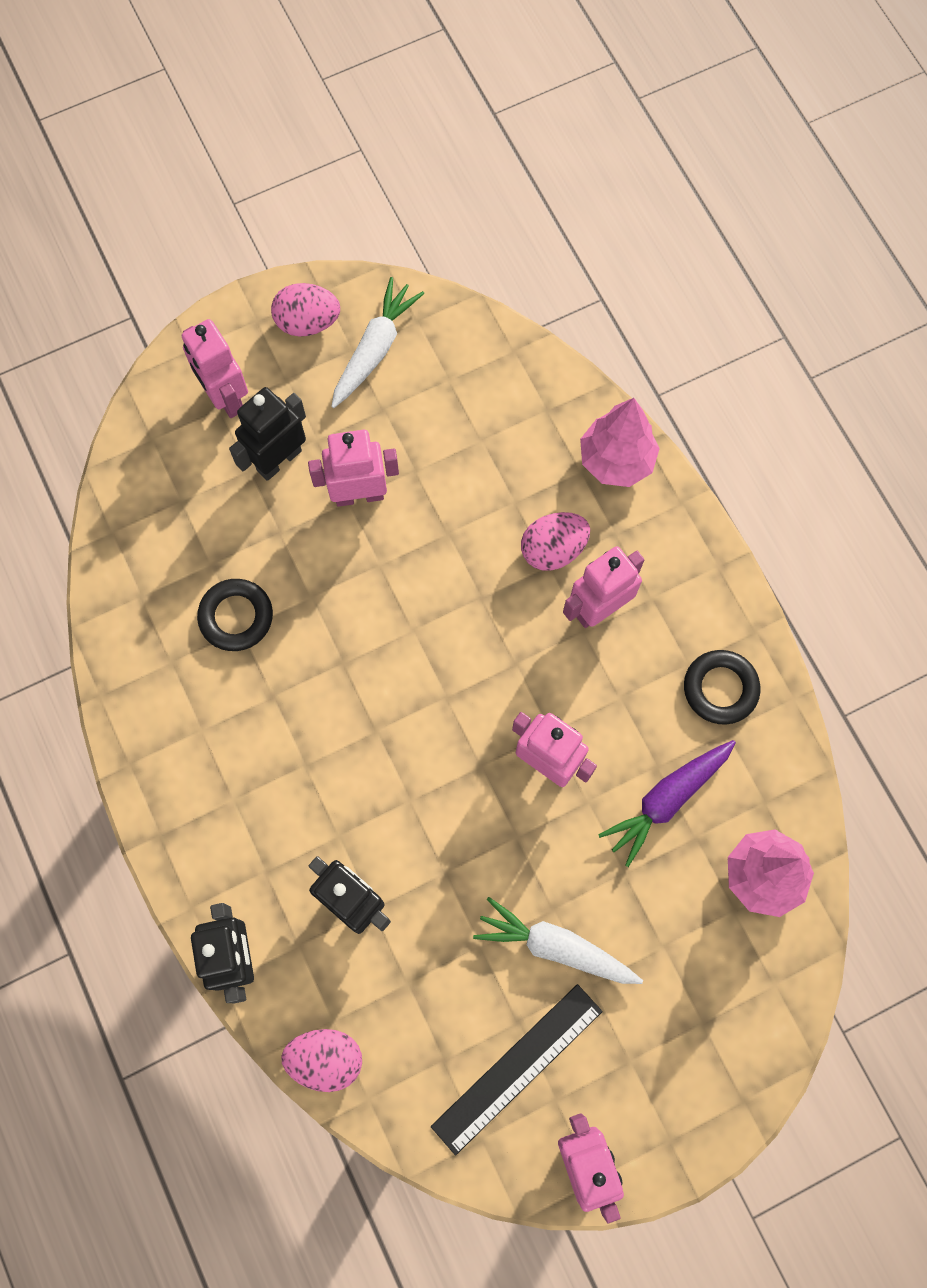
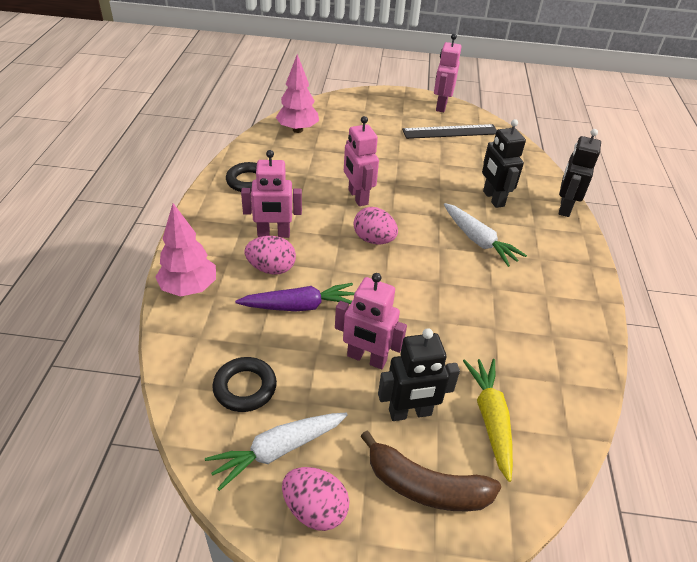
camera: 150 degrees left, 30 degrees down
pink robot [182,319,248,418] -> brown banana [360,431,501,511]
black ring [197,579,273,651] -> black ring moved to [212,357,277,412]
pink egg [281,1029,362,1092] -> pink egg moved to [354,207,398,244]
white carrot [473,897,643,984] -> white carrot moved to [444,203,527,267]
purple carrot [598,740,736,867] -> purple carrot moved to [235,283,355,311]
none -> yellow carrot [463,359,513,482]

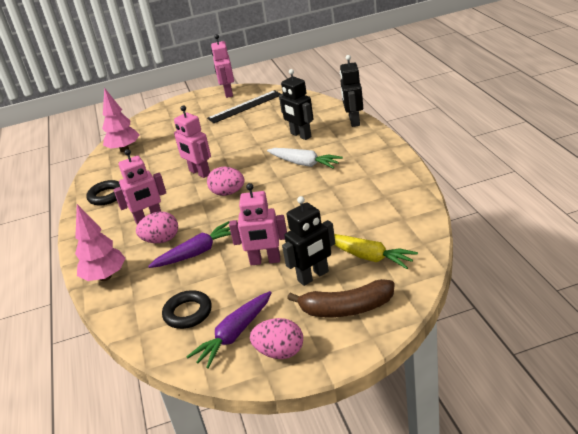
camera: 15 degrees left, 10 degrees down
white carrot [205,413,348,491] -> purple carrot [186,291,272,369]
yellow carrot [463,359,513,482] -> yellow carrot turned 150 degrees clockwise [334,234,418,269]

